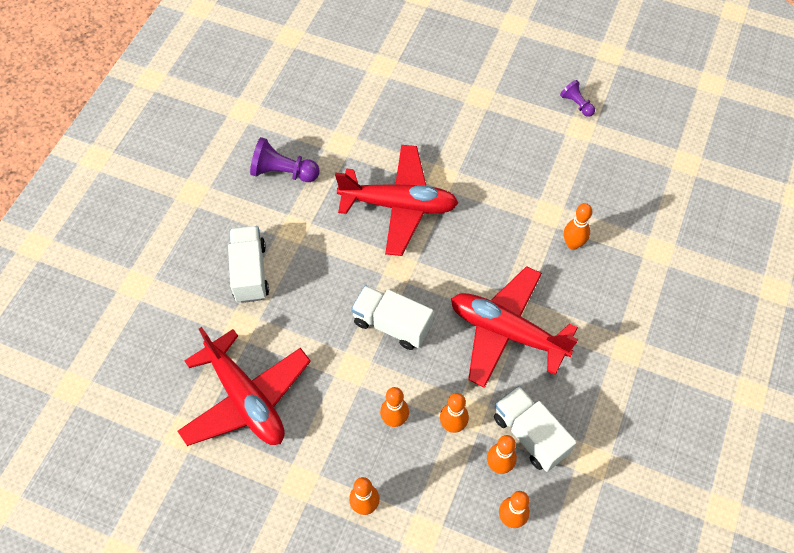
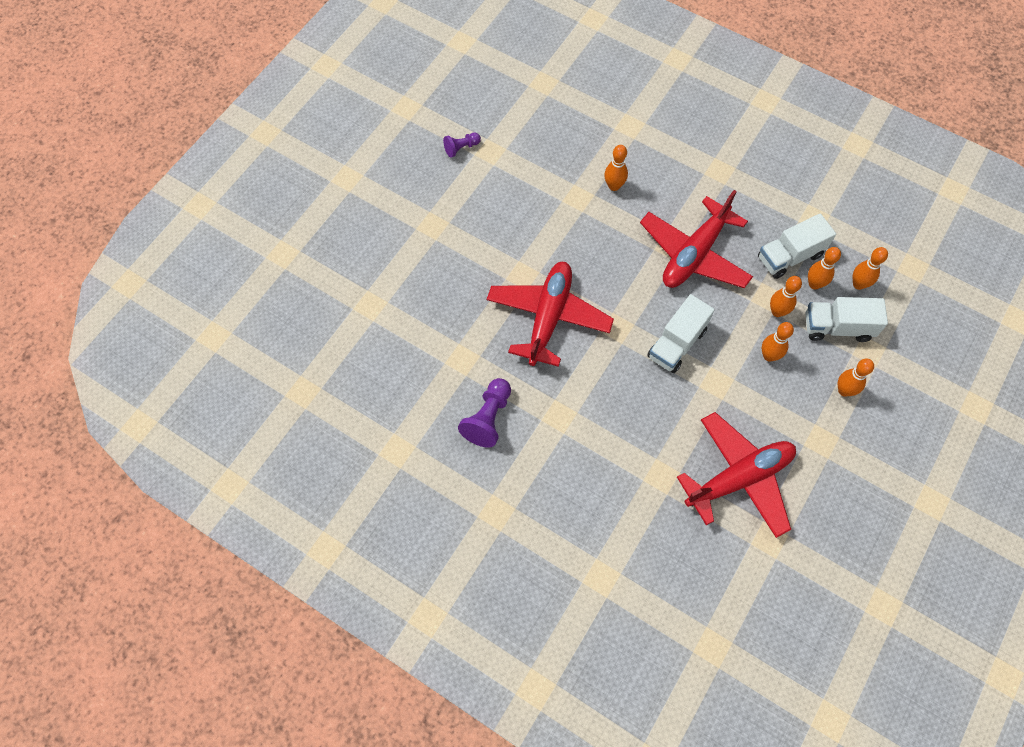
camera: 80 degrees left, 5 degrees up
white truck [228,226,269,303] -> white truck moved to [805,297,888,342]

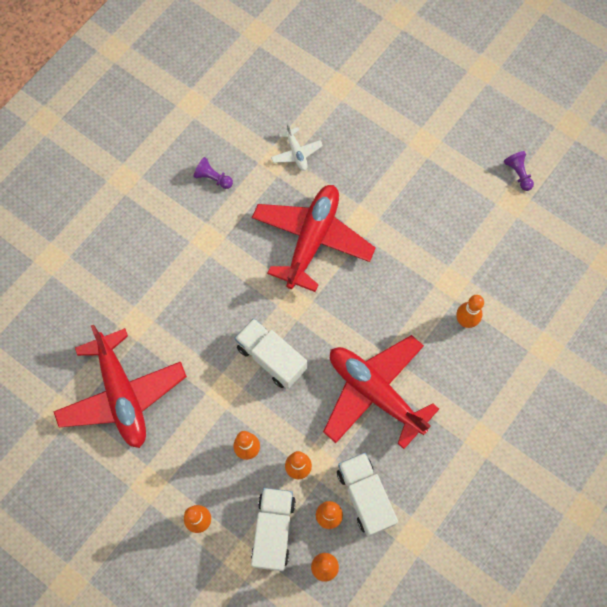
camera: 95 degrees right, 5 degrees up
purple pawn [458,378,511,447] -> purple pawn [193,157,233,189], size x0.60
red plane [487,262,614,367] -> red plane turned 90 degrees counterclockwise [252,185,376,292]
none -> white plane [271,123,323,171]

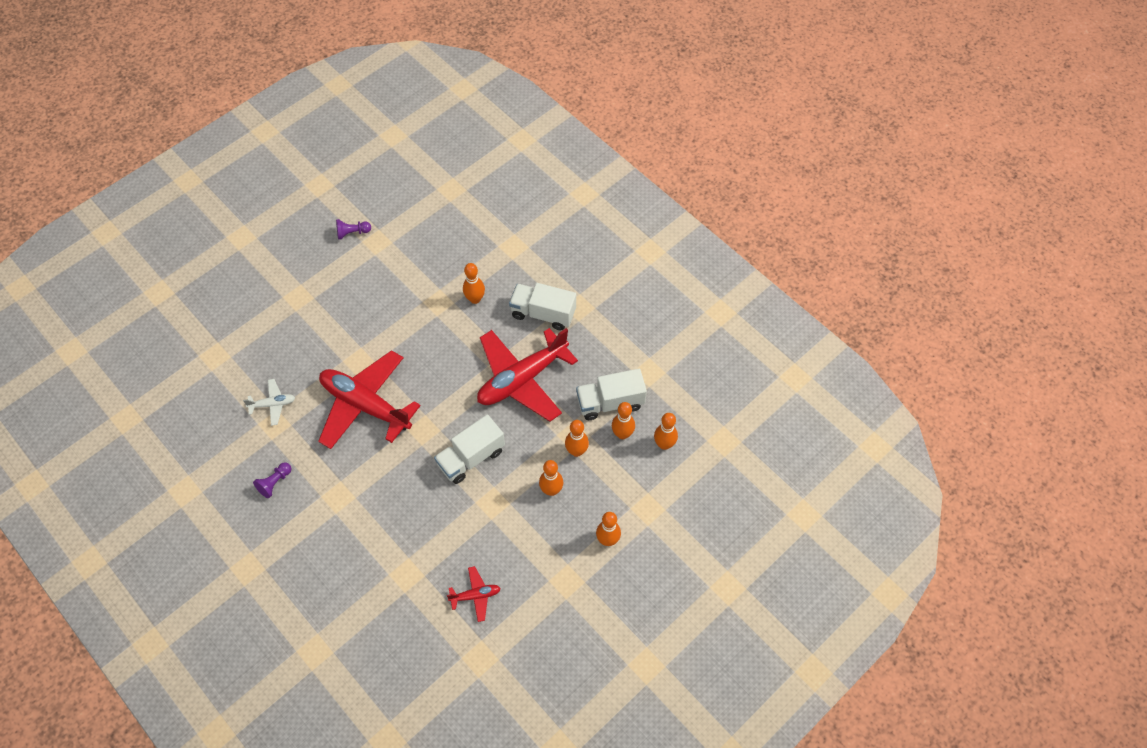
camera: 80 degrees left, 10 degrees down
red plane [53,325,187,448] -> red plane [447,566,501,622], size x0.43
white truck [251,488,296,571] -> white truck moved to [509,283,576,330]

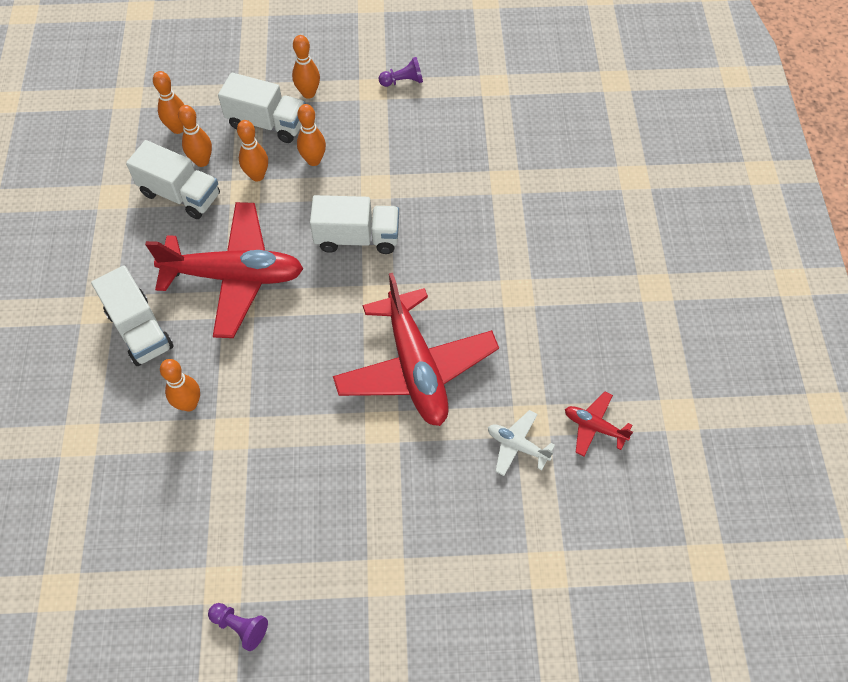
camera: 140 degrees left, 0 degrees up
purple pawn [253,462,291,498] -> purple pawn moved to [379,57,423,87]
red plane [447,566,501,622] -> red plane moved to [565,391,633,456]
none -> white truck [218,72,306,143]

